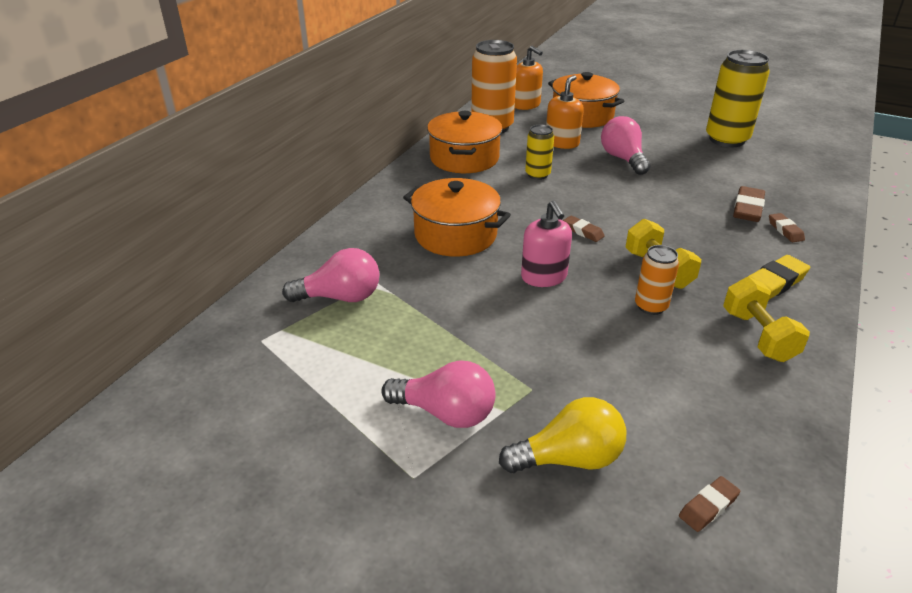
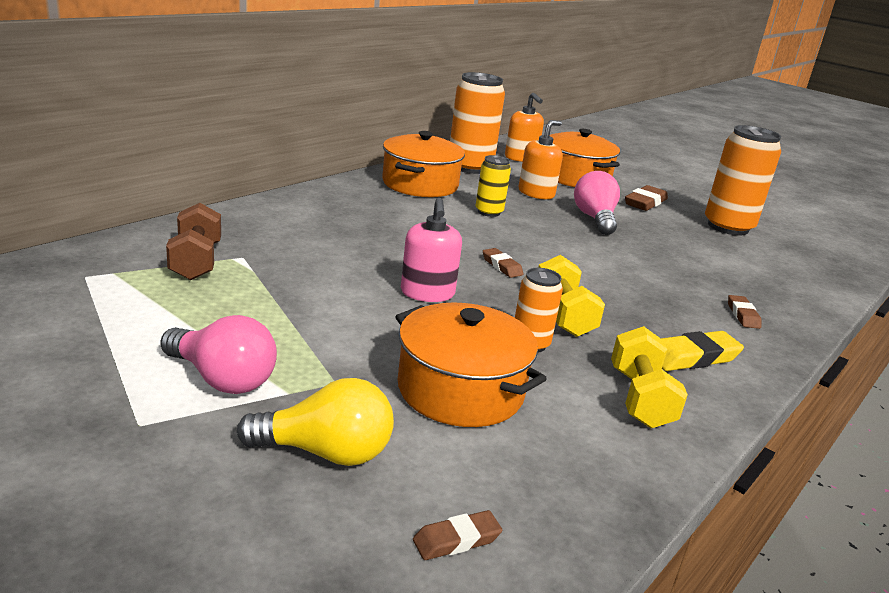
camera: 10 degrees right, 10 degrees down
pink light bulb [282,248,380,302] -> brown dumbbell [166,203,221,280]
orange pot [403,178,511,257] -> orange pot moved to [395,303,547,427]
yellow can [706,50,770,147] -> orange can [705,125,781,235]
brown eraser [733,186,765,222] -> brown eraser moved to [625,185,668,211]

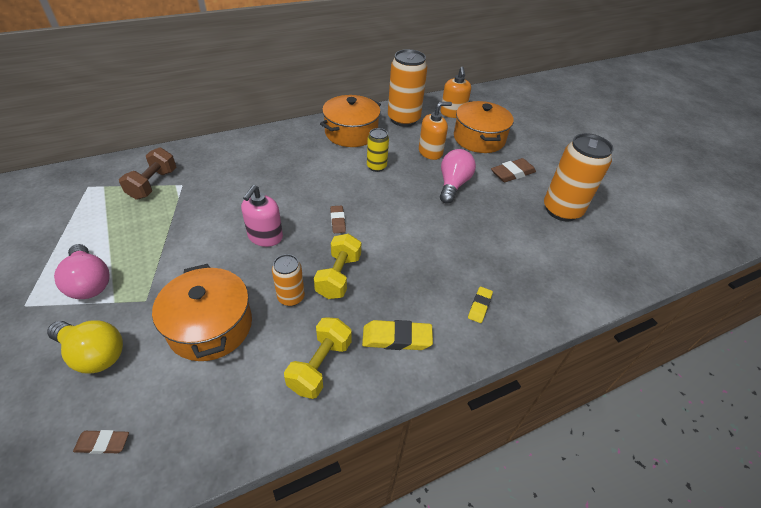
camera: 25 degrees right, 20 degrees up
brown eraser [728,295,761,329] -> yellow eraser [468,287,493,323]

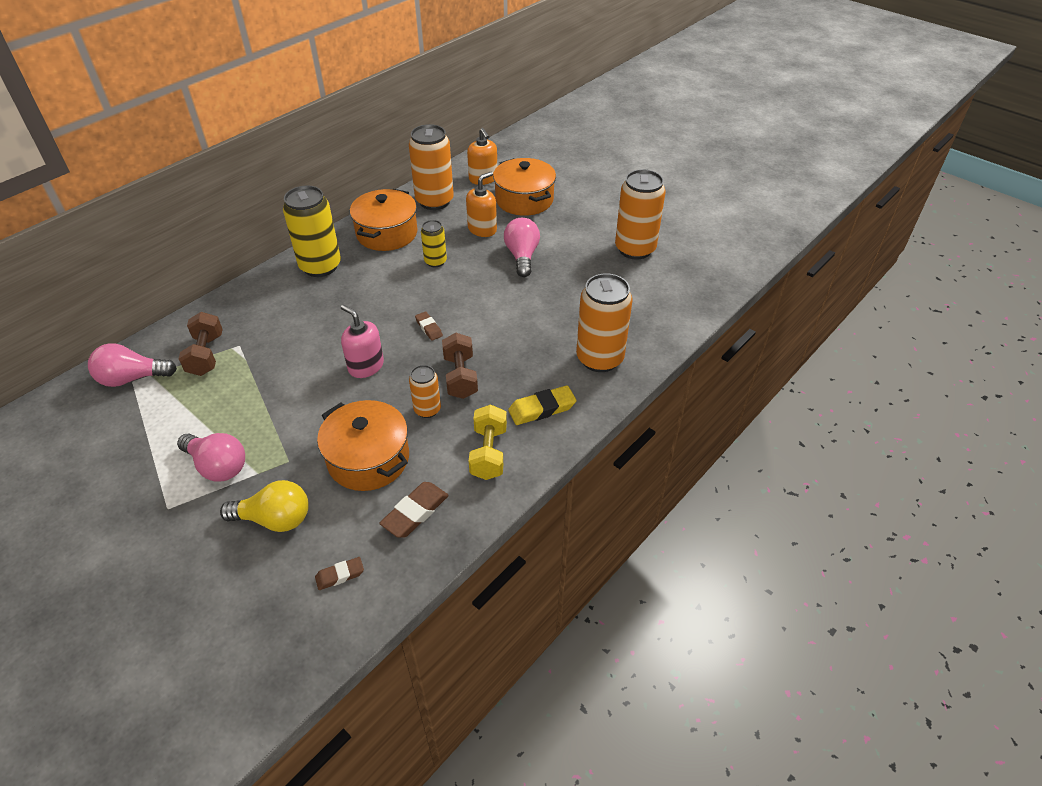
camera: 20 degrees left, 0 degrees up
pink soap dispenser [241,185,283,247] -> pink soap dispenser turned 135 degrees clockwise [341,305,384,378]
yellow dumbbell [314,234,361,299] -> brown dumbbell [442,333,478,399]
yellow eraser [468,287,493,323] -> orange can [576,273,633,372]
brown eraser [491,158,536,182] -> brown eraser moved to [379,482,449,538]
none -> pink light bulb [88,343,177,387]
none -> yellow can [283,186,341,277]

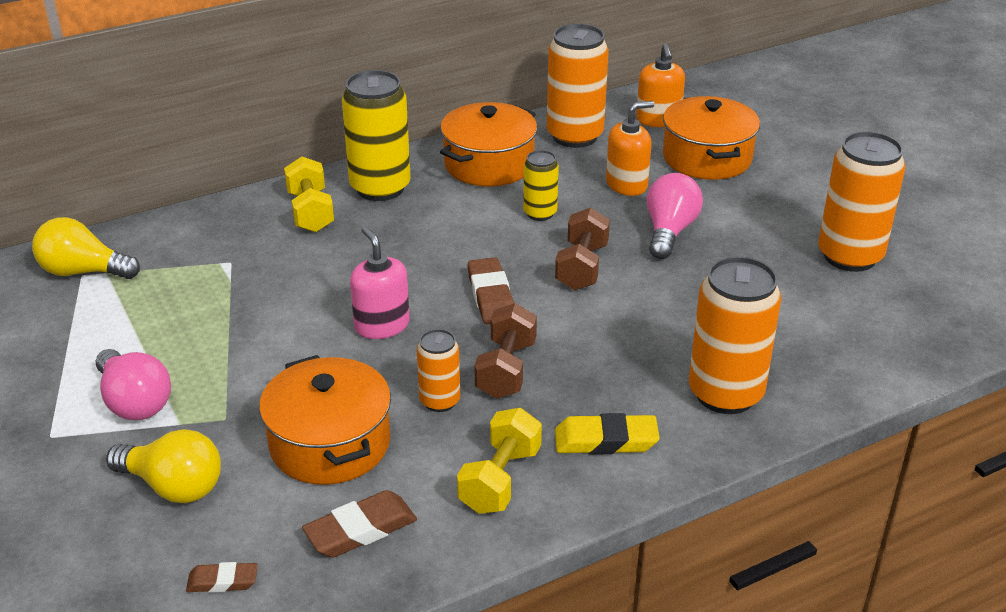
camera: 20 degrees right, 10 degrees down
pink light bulb [88,343,177,387] -> yellow light bulb [32,217,140,279]
brown dumbbell [179,312,223,376] -> brown dumbbell moved to [555,208,610,290]
brown eraser [415,311,443,341] -> brown eraser [467,257,514,324], size x1.64
none -> yellow dumbbell [284,156,334,232]

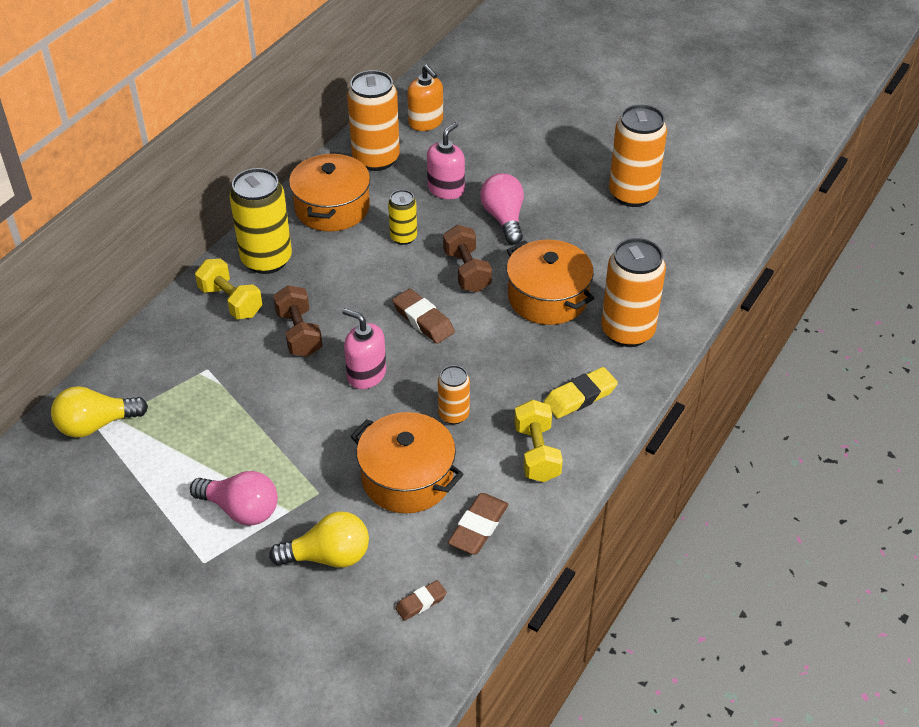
camera: 30 degrees left, 10 degrees up
brown dumbbell [475,303,537,399] -> brown dumbbell moved to [273,285,322,357]
orange soap dispenser [606,101,654,196] -> pink soap dispenser [427,122,465,199]
orange pot [663,96,760,180] -> orange pot moved to [506,240,594,325]

